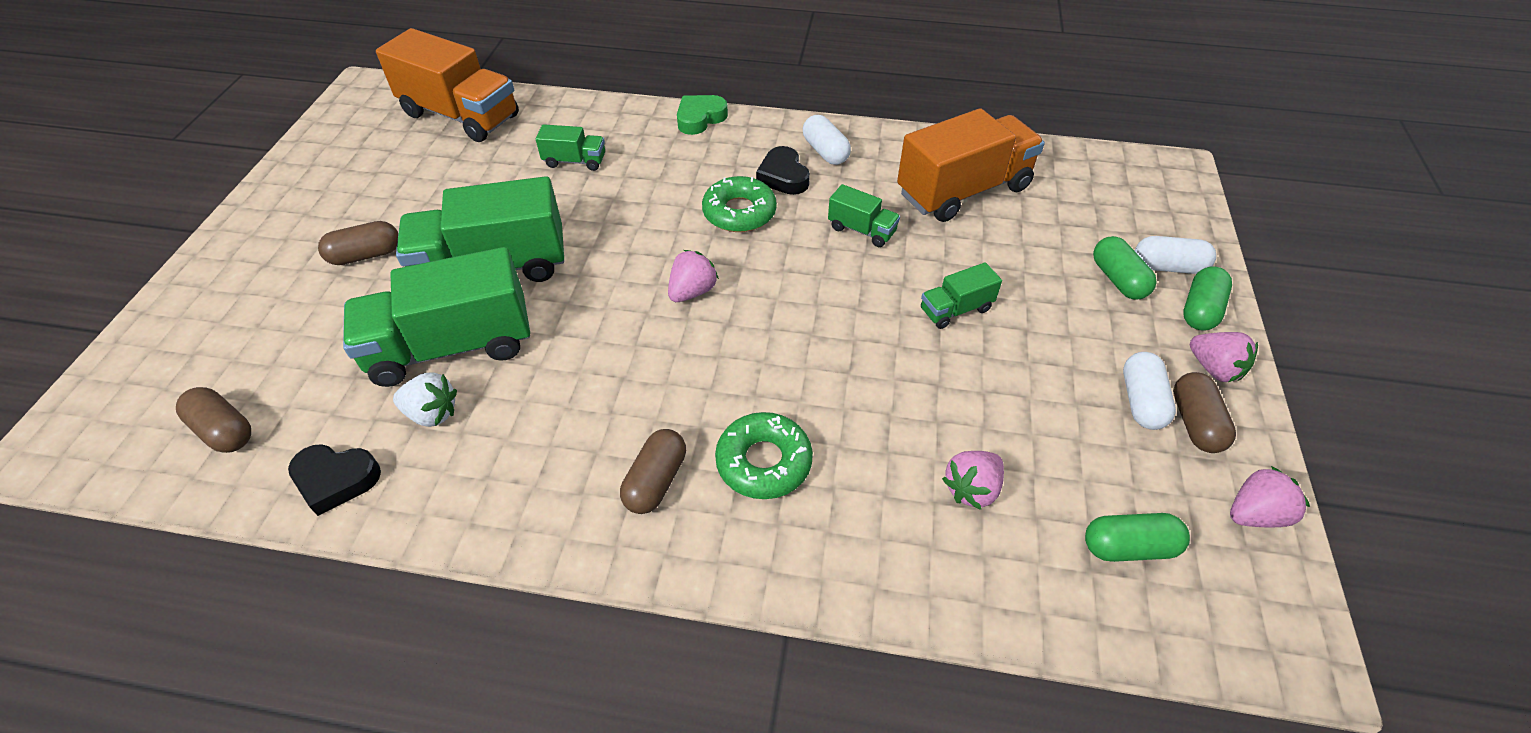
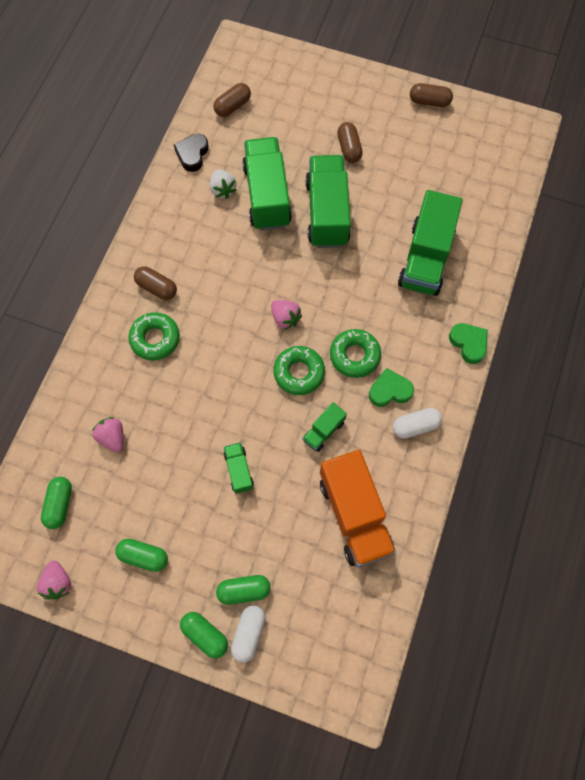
camera: 100 degrees right, 20 degrees up
orange truck [376,28,519,142] -> none
white strawberry [393,372,457,427] -> white strawberry turned 45 degrees counterclockwise [210,170,236,199]
green truck [536,124,605,171] -> green truck [398,190,463,296], size x2.12
black heart [756,146,810,195] -> green heart [369,368,414,407]
white capsule [1123,352,1176,430] -> green capsule [115,539,168,572]
brown capsule [1173,372,1236,453] -> brown capsule moved to [410,83,453,107]
pink strawberry [1190,332,1258,382] -> none
none -> green donut [273,346,325,395]

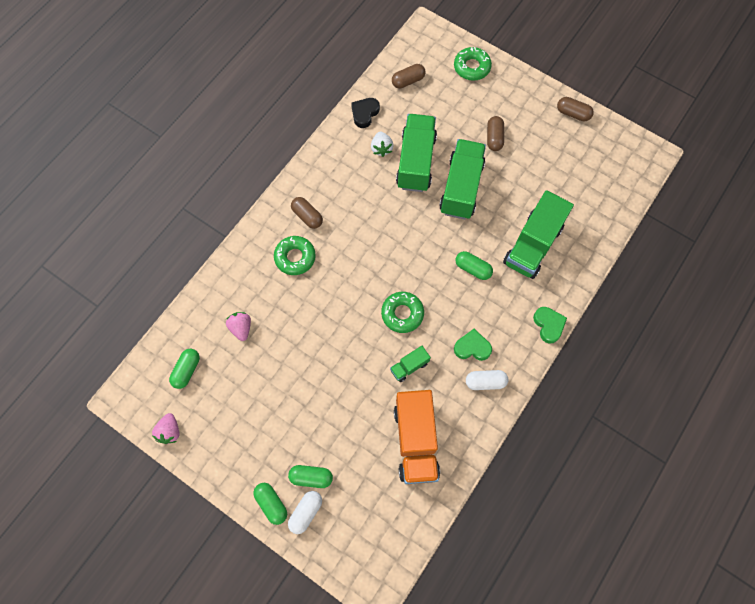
camera: 15 degrees right, 0 degrees up
green capsule [115,539,168,572] -> green capsule moved to [456,251,493,280]
green truck [224,442,254,494] -> none
pink strawberry [271,300,302,330] -> none
green donut [330,329,381,378] -> green donut moved to [454,47,492,81]

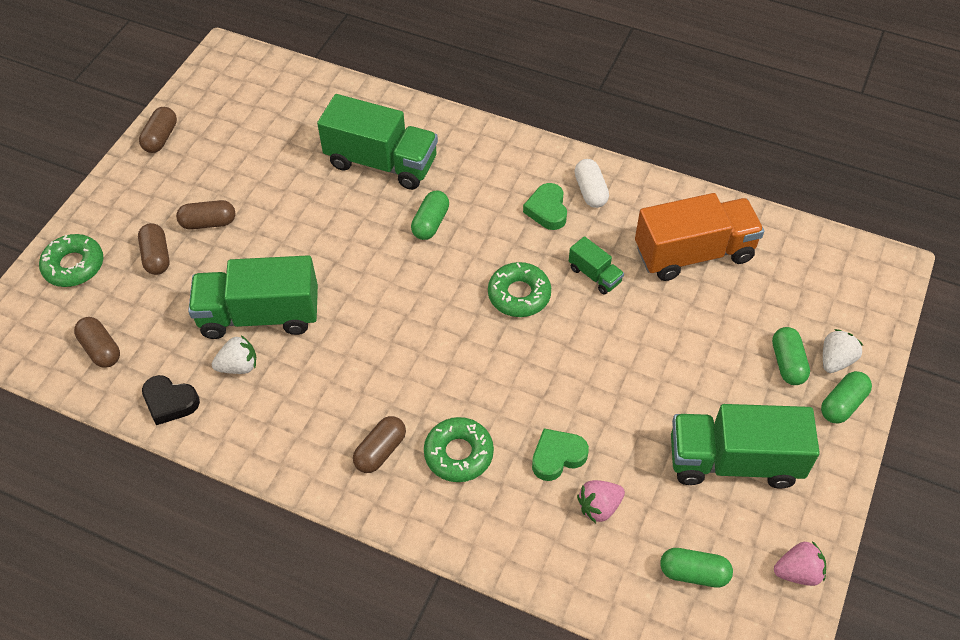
camera: 100 degrees left, 15 degrees down
white capsule [288,491,322,534] -> white strawberry [823,329,863,373]
green truck [439,139,486,219] -> green truck moved to [671,404,820,489]
green heart [533,307,567,344] -> green heart moved to [532,428,589,481]
none -> brown capsule [138,223,169,275]

